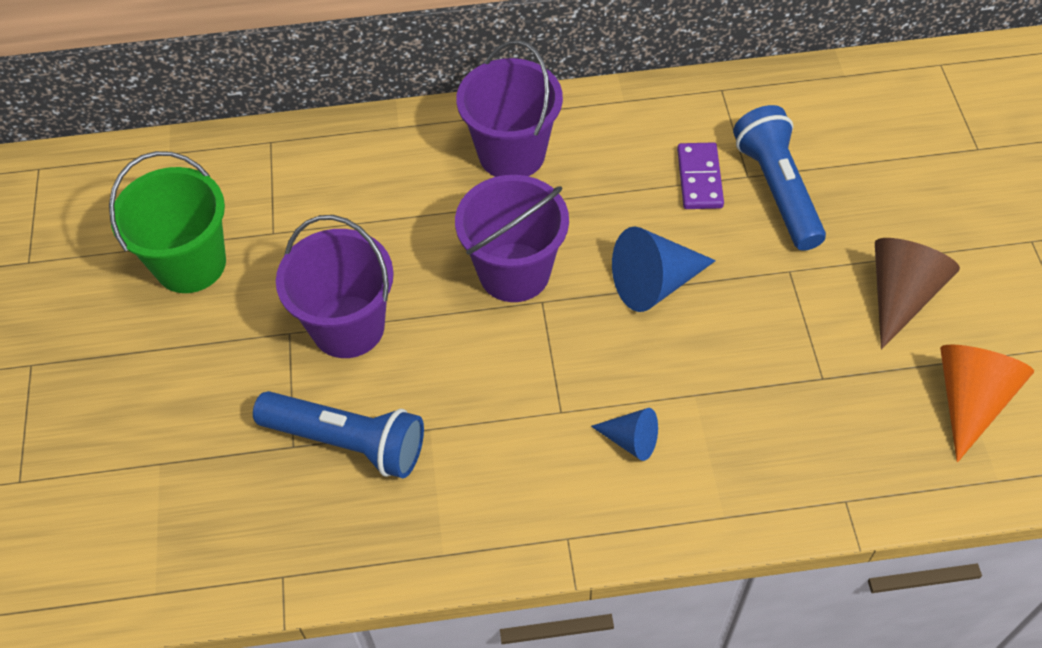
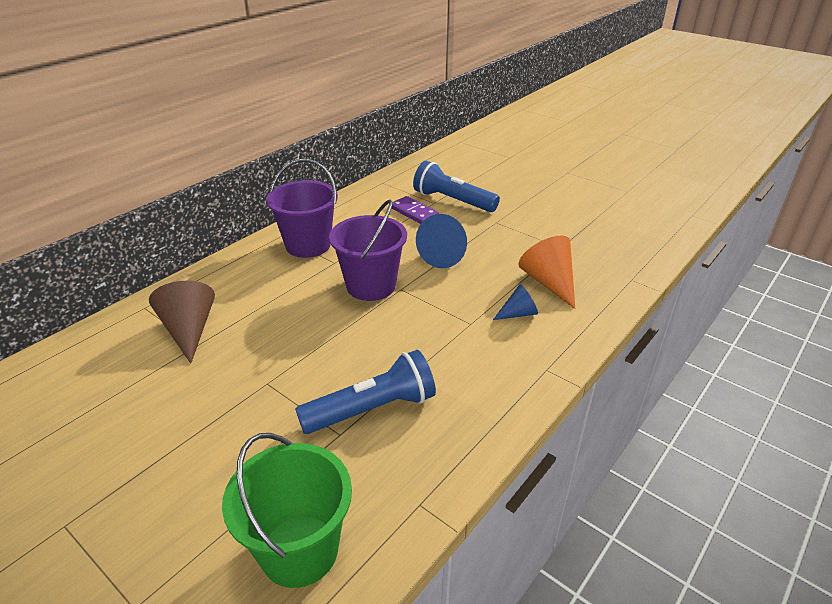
camera: 45 degrees left, 20 degrees down
green bucket [109,151,226,293] -> green bucket moved to [222,433,352,588]
purple bucket [276,215,394,358] -> none
brown cone [875,238,960,349] -> brown cone moved to [149,281,215,364]
orange cone [940,344,1034,462] -> orange cone moved to [518,235,575,309]

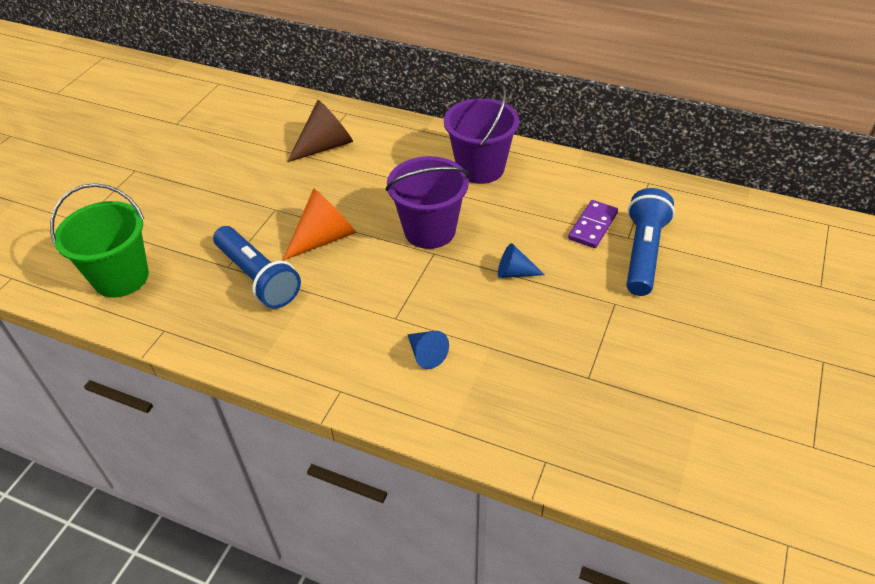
camera: 75 degrees right, 10 degrees up
blue cone [416,214,467,268] -> blue cone [498,243,545,278], size x0.58
orange cone [518,235,575,309] -> orange cone moved to [283,188,356,261]

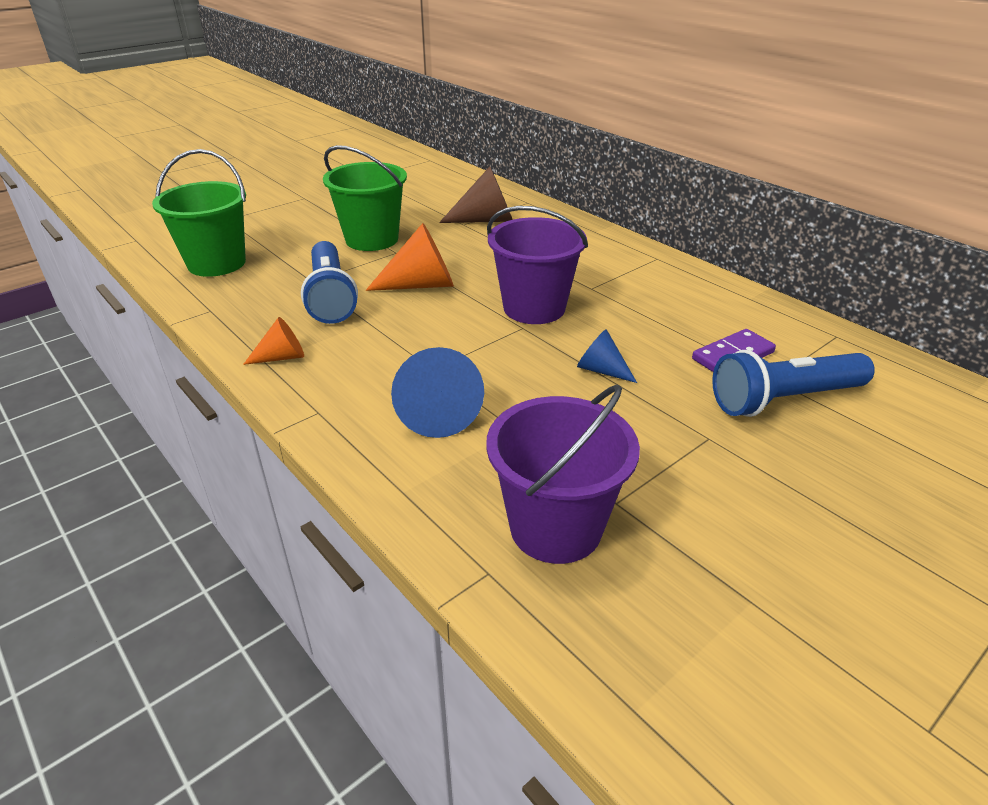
camera: 25 degrees right, 10 degrees down
blue cone [407,331,449,369] -> blue cone [391,347,484,438], size x1.72
purple bucket [444,84,519,184] -> purple bucket moved to [486,384,640,564]
blue flashlight [627,188,675,296] -> blue flashlight turned 150 degrees counterclockwise [712,350,875,417]
none -> orange cone [243,317,304,365]
none -> green bucket [323,145,407,251]

